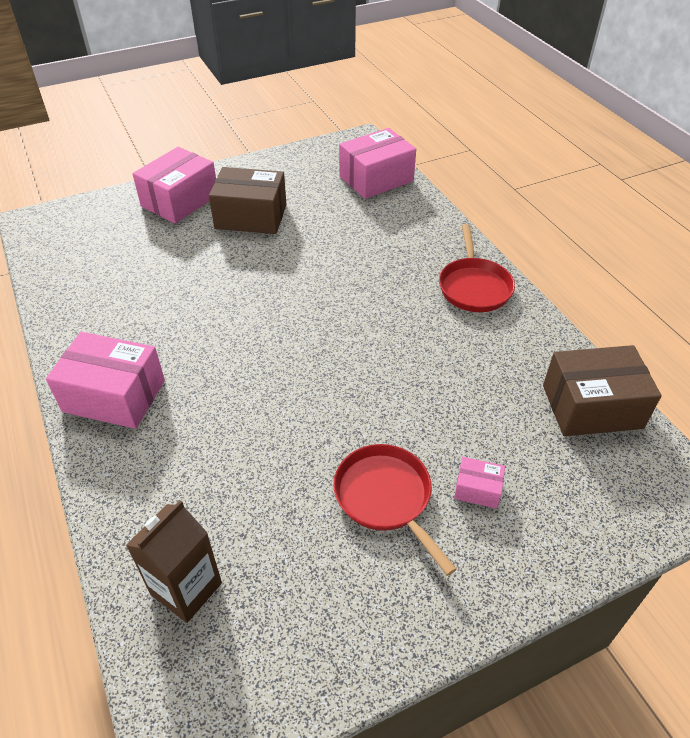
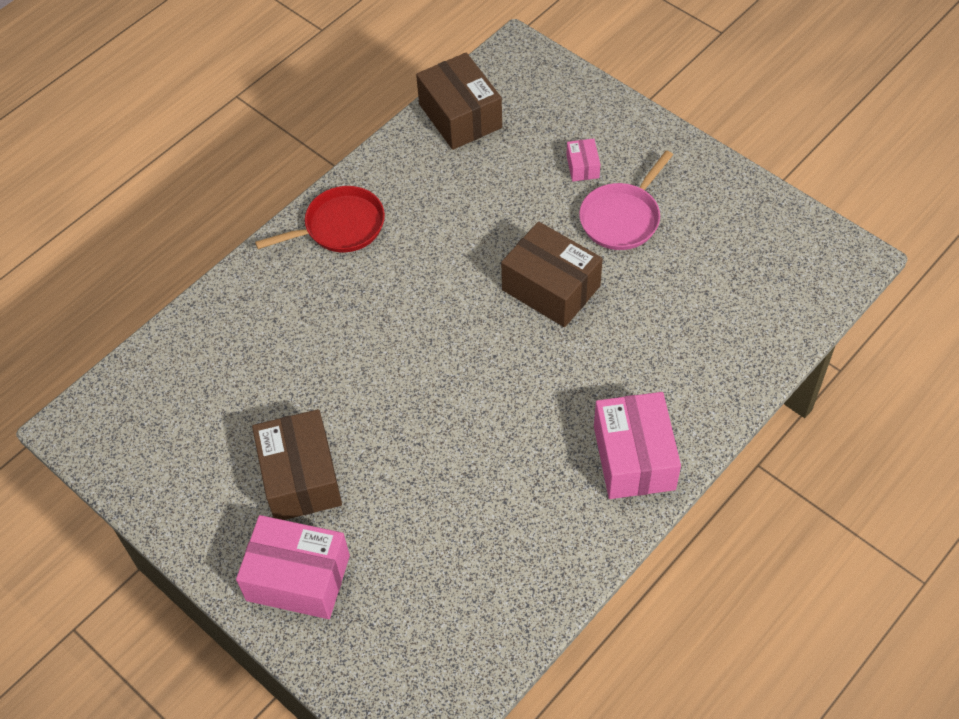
camera: 110 degrees left, 10 degrees up
brown carton [126,500,222,623] -> none
red pan [333,444,457,576] -> pink pan [579,150,673,250]
pink box [339,128,416,199] -> none
none -> brown box [501,221,603,327]

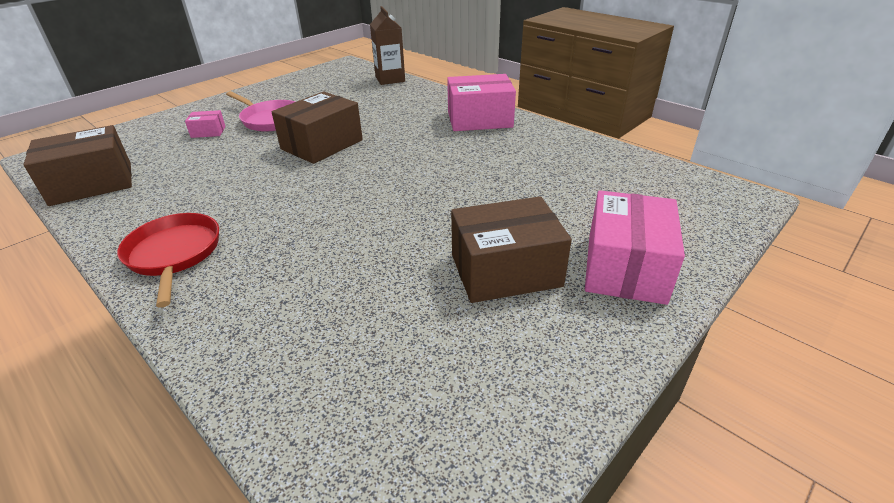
camera: 90 degrees left, 20 degrees down
none -> brown carton [370,6,405,85]

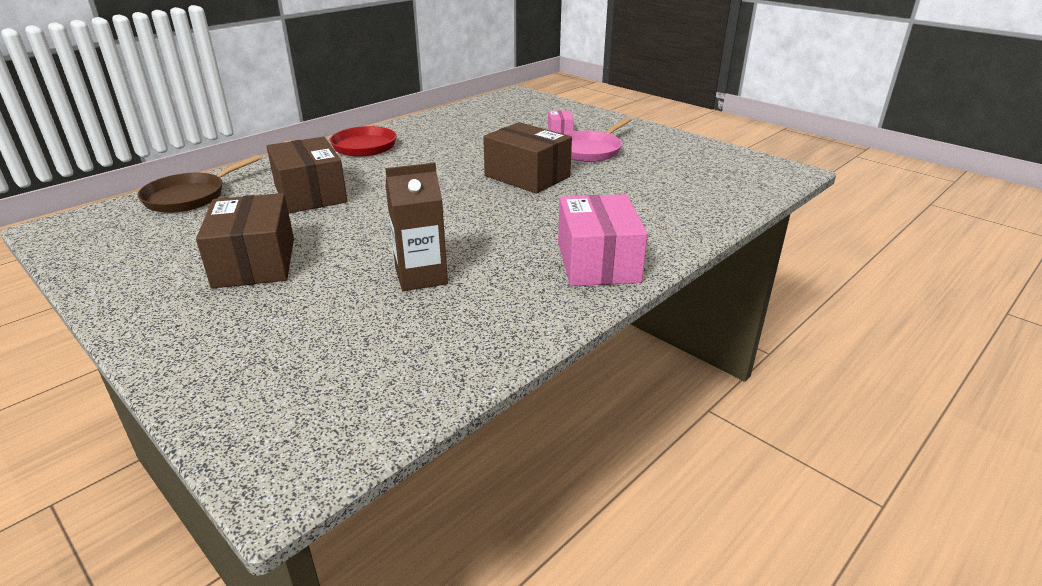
camera: 90 degrees right, 5 degrees down
brown box [23,125,132,206] -> brown box moved to [266,137,347,213]
brown carton [370,6,405,85] -> brown carton moved to [385,163,448,291]
pink box [585,190,685,305] -> none
none -> brown pan [138,155,261,213]

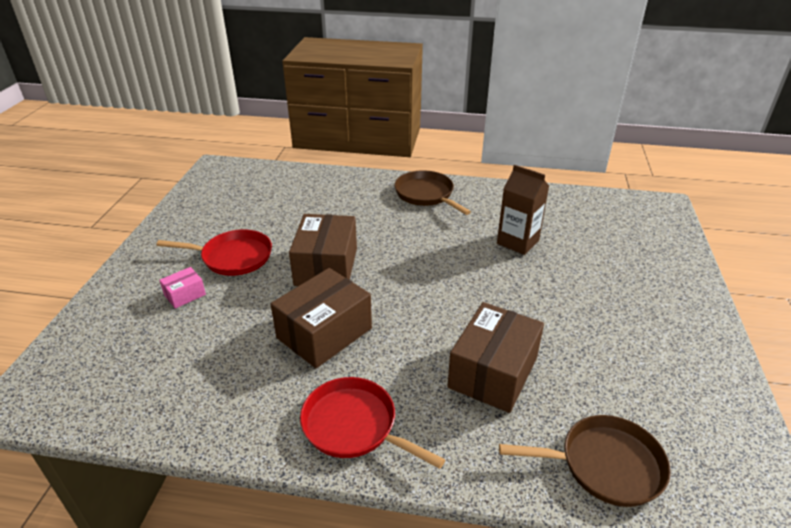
camera: 125 degrees left, 5 degrees up
brown box [196,193,294,289] -> brown box moved to [271,268,372,368]
pink box [558,194,648,286] -> brown pan [394,170,471,215]
pink pan [565,117,632,162] -> red pan [156,229,272,276]

